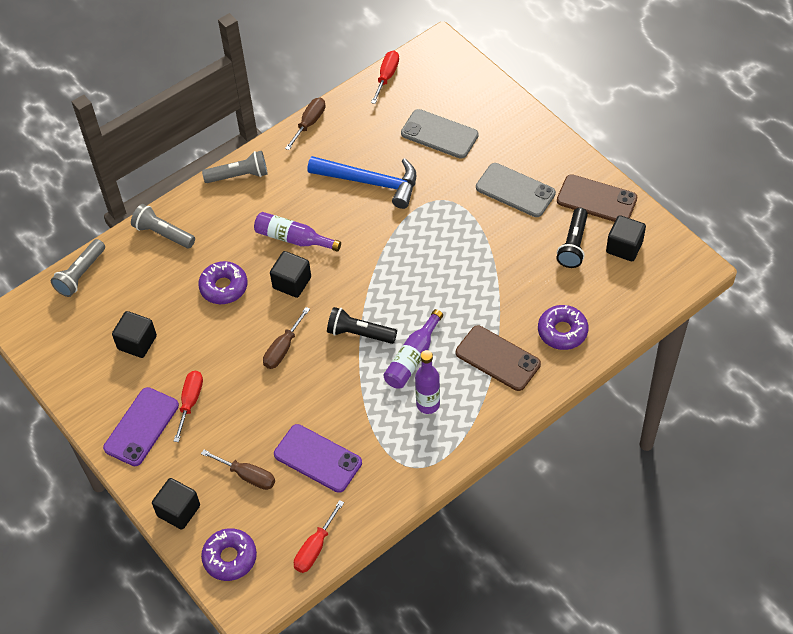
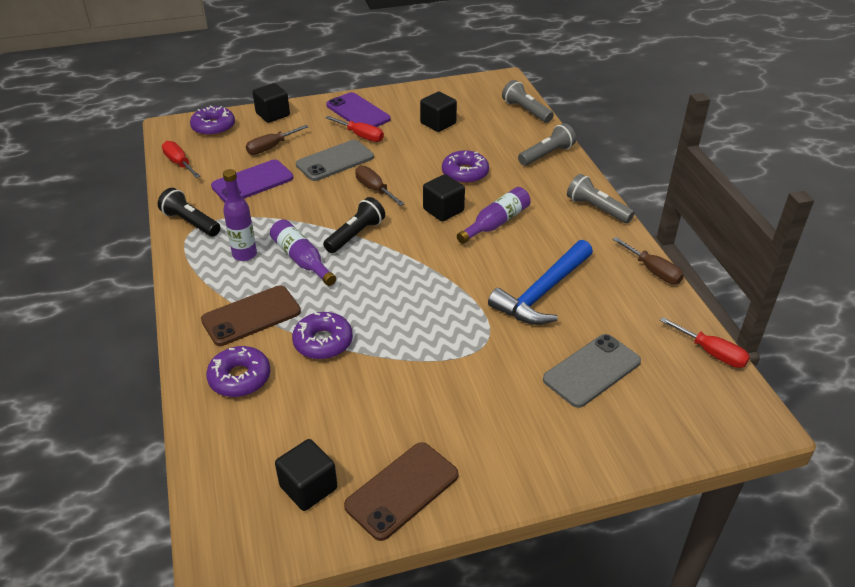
camera: 110 degrees right, 15 degrees down
grey flashlight [202,151,268,183] -> grey flashlight turned 120 degrees clockwise [567,174,635,223]
grey phone [476,163,556,217] -> grey phone moved to [296,140,374,181]
black flashlight [557,208,588,268] -> black flashlight moved to [158,188,221,236]
none -> purple donut [292,312,353,359]

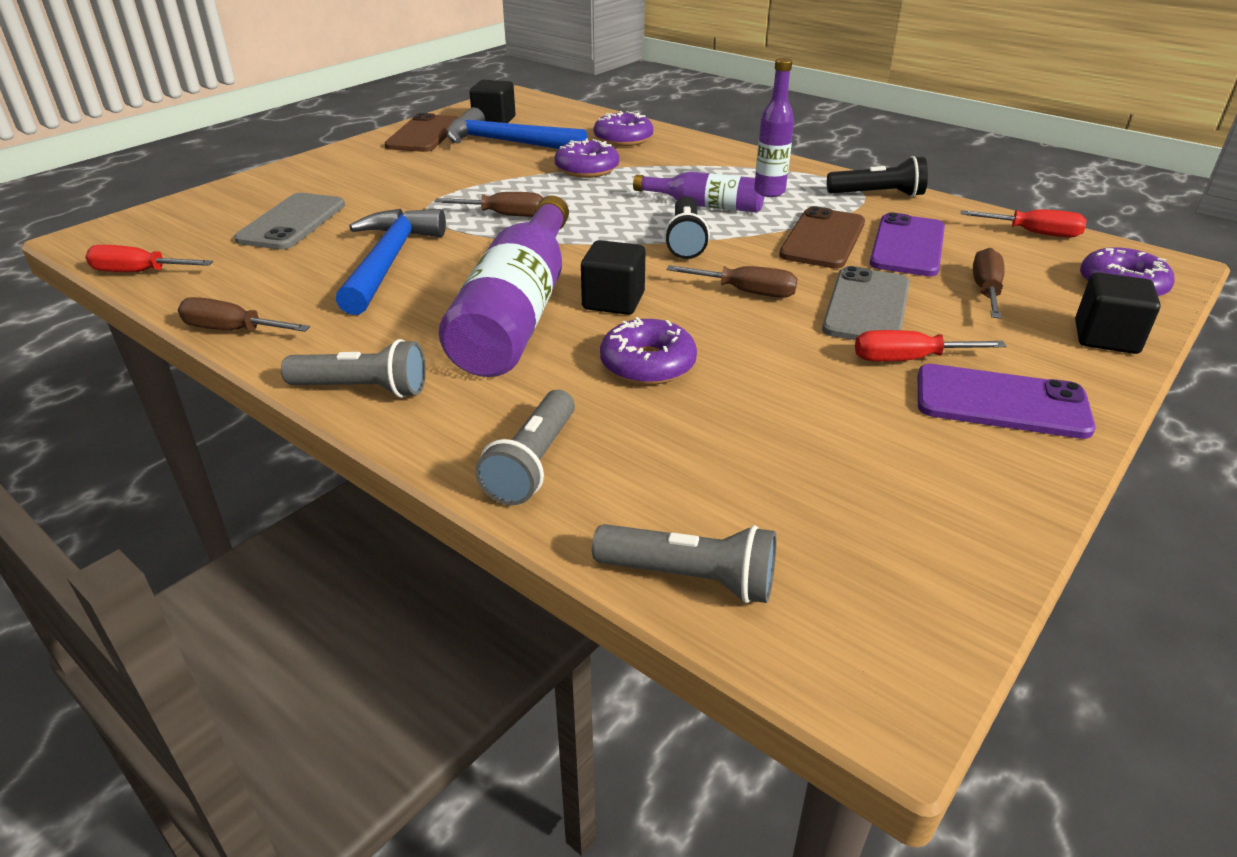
camera: 145 degrees right, 5 degrees down
brown phone [201,286,301,346] -> brown phone moved to [779,206,865,269]
black cube [420,92,457,132] -> none
purple bottle [457,187,531,244] -> purple bottle [439,195,569,377], size x1.86
none -> brown screwdriver [434,192,543,217]
none -> blue hammer [446,107,587,149]

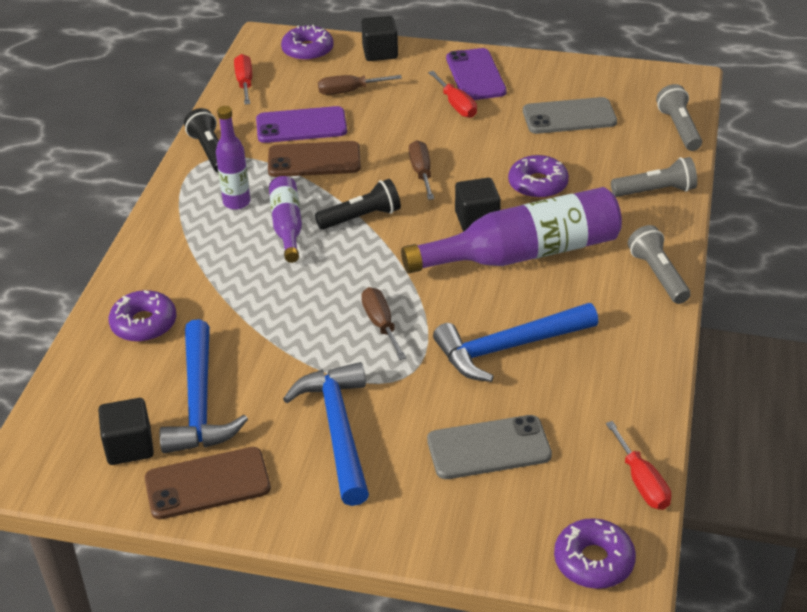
camera: 115 degrees left, 5 degrees up
brown screwdriver [178,297,310,332] -> none
purple donut [555,138,619,178] -> purple donut moved to [554,518,636,589]
grey phone [822,266,910,340] -> grey phone moved to [523,97,617,134]
none -> blue hammer [283,362,369,506]

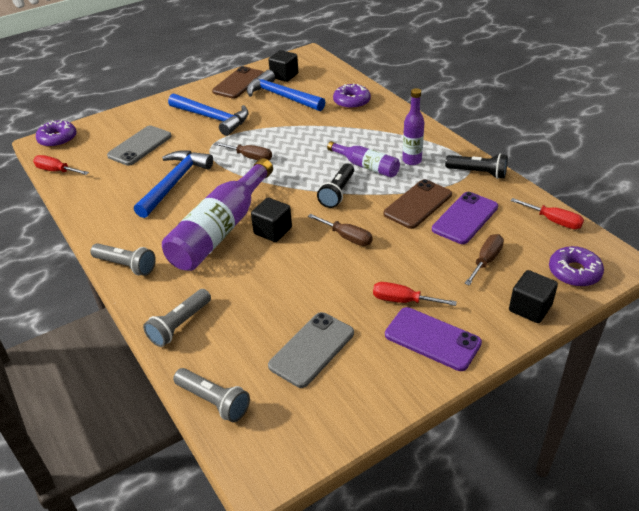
camera: 135 degrees right, 0 degrees up
purple donut [508,155,569,199] -> none

